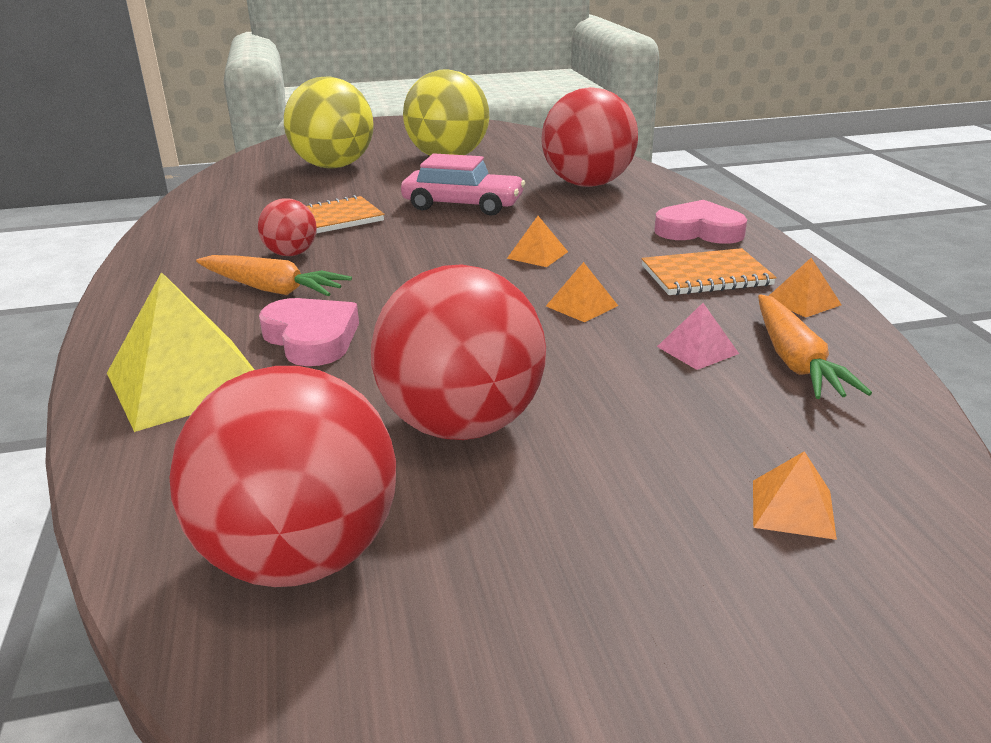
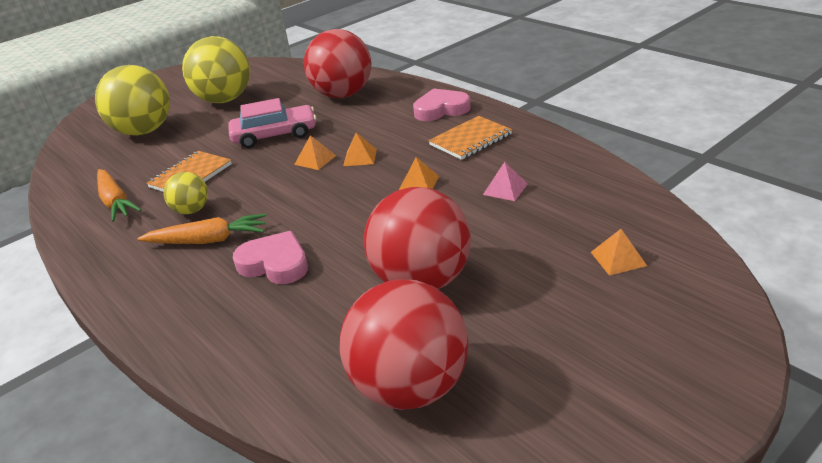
camera: 25 degrees left, 5 degrees up
yellow pyramid [107,272,254,432] -> none
red ball [258,198,317,256] -> yellow ball [163,172,208,214]
orange carrot [758,294,872,399] -> orange carrot moved to [97,169,142,222]
orange pyramid [769,258,842,318] -> orange pyramid moved to [294,135,336,170]

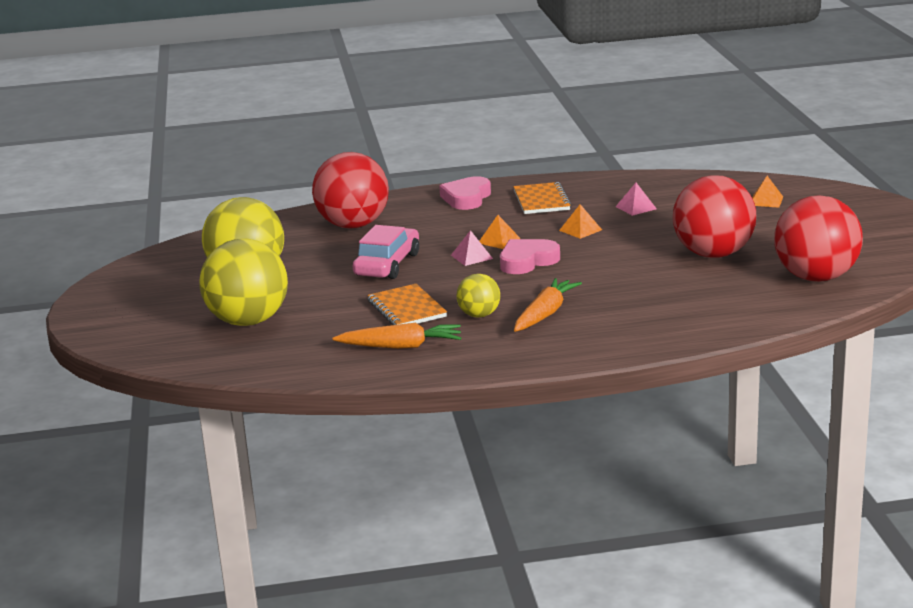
camera: 60 degrees left, 10 degrees down
pink heart [233,231,308,284] -> pink heart moved to [500,239,560,274]
orange pyramid [294,135,336,170] -> pink pyramid [451,230,493,266]

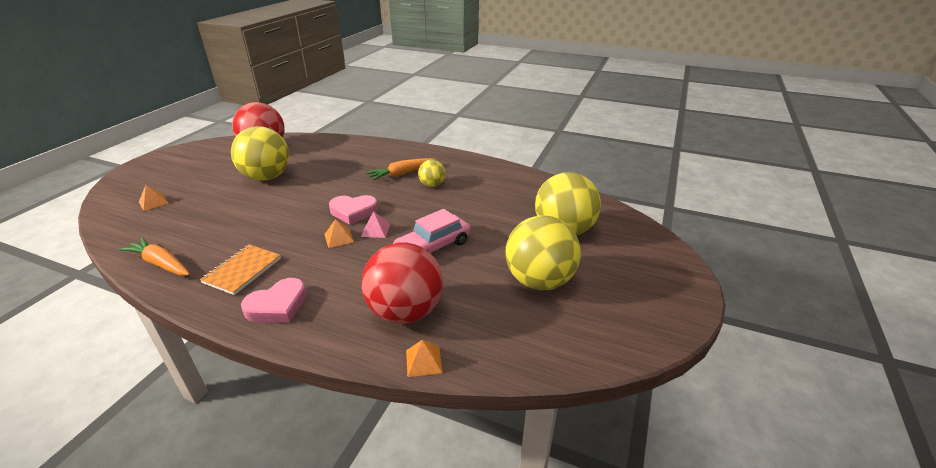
camera: 150 degrees left, 10 degrees up
orange carrot [333,323,461,349] -> orange carrot moved to [120,238,190,275]
orange notebook [367,284,447,325] -> none
orange pyramid [559,204,602,239] -> orange pyramid moved to [406,340,443,377]
pink pyramid [615,183,657,216] -> none
red ball [673,175,756,258] -> yellow ball [231,126,289,181]

